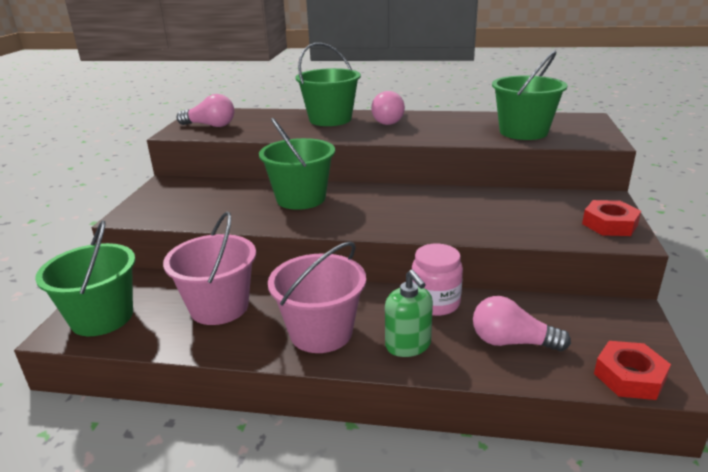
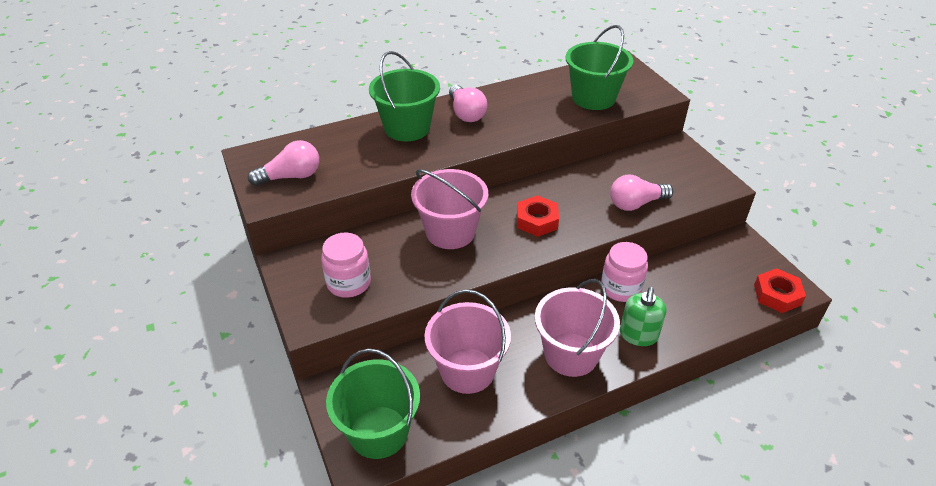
camera: 35 degrees left, 15 degrees up
green bucket [259,118,335,210] -> pink bucket [411,169,488,249]
green soap dispenser [385,270,433,357] -> green soap dispenser turned 75 degrees clockwise [620,287,667,346]
pink light bulb [473,296,571,351] -> pink light bulb moved to [610,175,673,211]
red nut [582,200,641,236] -> red nut moved to [517,195,559,237]
none -> pink jar [321,232,371,298]

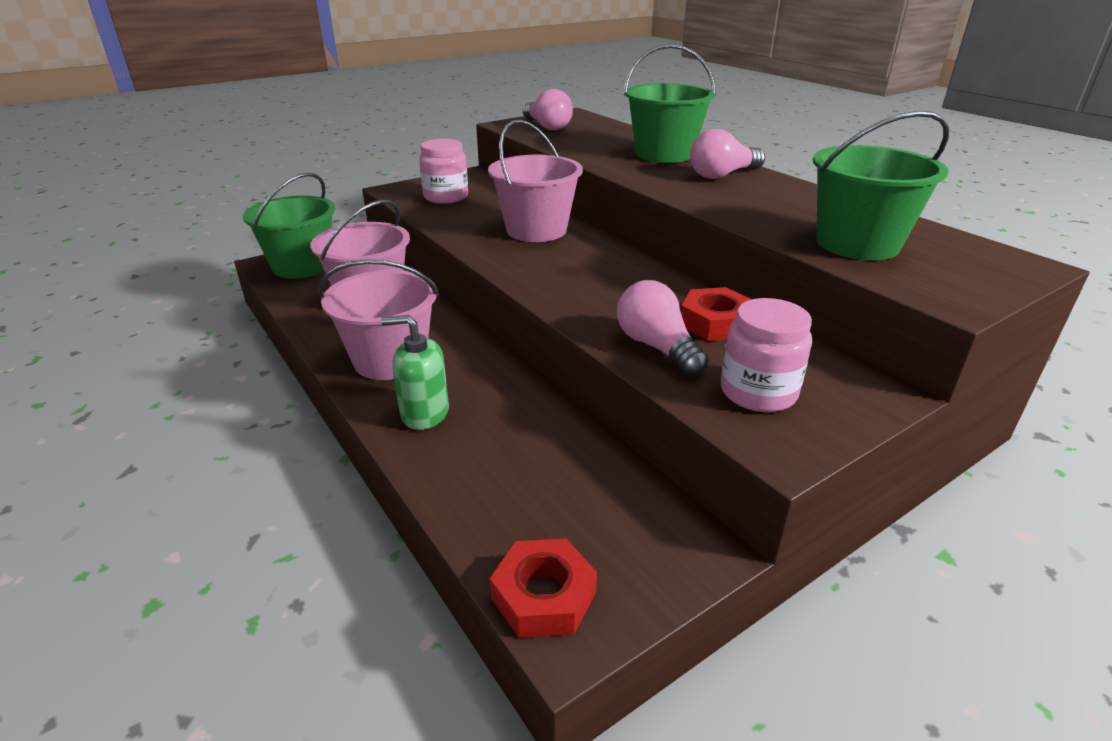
camera: 80 degrees right, 10 degrees down
red nut [517,195,559,237] -> red nut moved to [681,287,752,341]
pink jar [601,242,648,302] -> pink jar moved to [721,298,812,412]

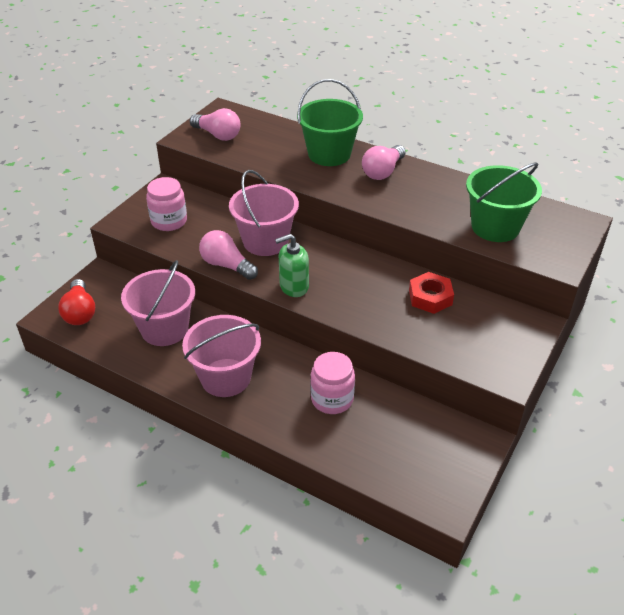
camera: 25 degrees left, 10 degrees up
green bucket [243,172,335,279] -> red light bulb [58,279,95,325]
green soap dispenser [381,315,449,430] -> green soap dispenser moved to [275,234,309,297]
red nut [490,539,597,638] -> none
pink light bulb [617,280,709,376] -> pink light bulb moved to [199,230,258,280]
pink jar [721,298,812,412] -> pink jar moved to [311,352,355,414]

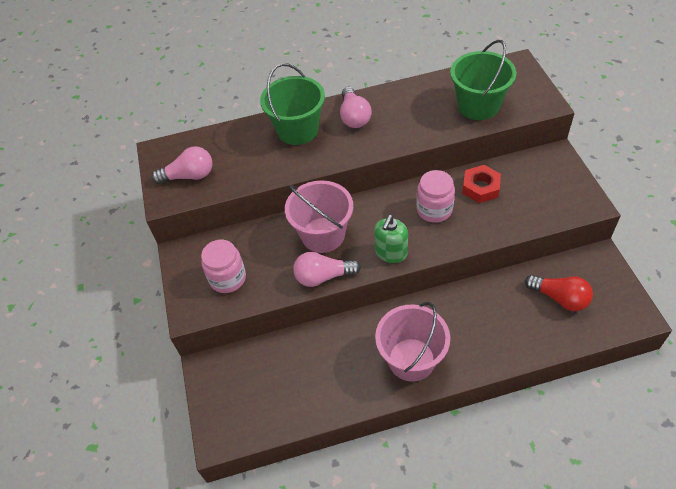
camera: 40 degrees left, 10 degrees up
red light bulb [58,279,95,325] -> red light bulb moved to [525,275,593,311]
pink bucket [121,260,195,346] -> none
pink jar [311,352,355,414] -> pink jar moved to [417,170,455,223]

